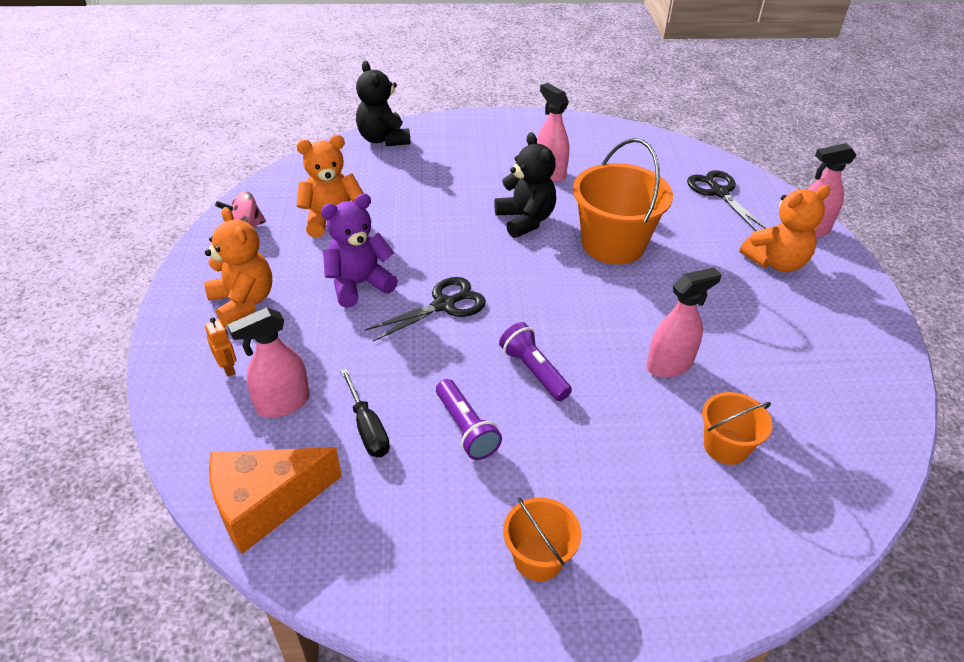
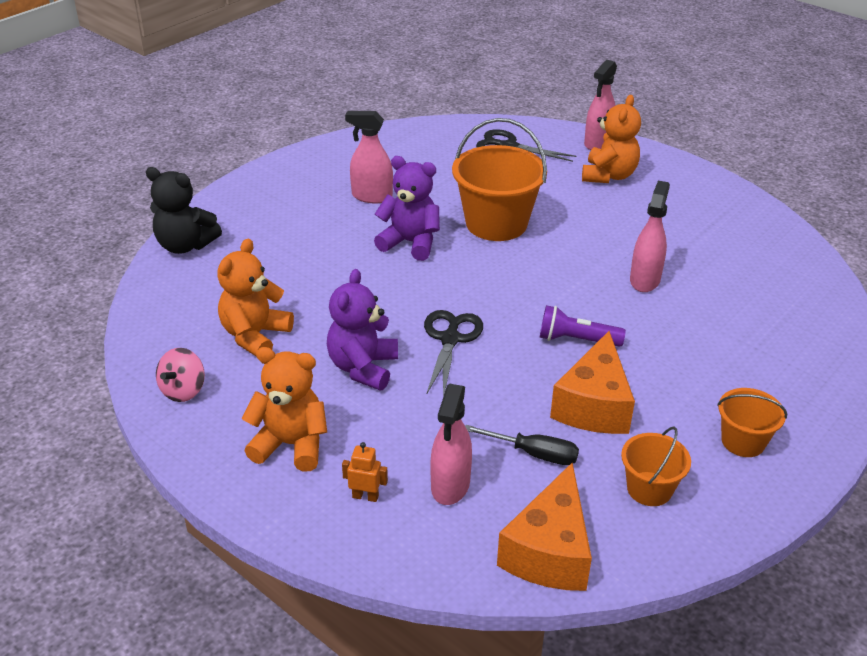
camera: 45 degrees left, 5 degrees down
purple flashlight [436,379,502,460] -> orange cheese [550,331,635,434]
black teddy bear [494,132,556,238] -> purple teddy bear [374,156,440,261]
orange bucket [702,392,773,465] -> orange bucket moved to [621,427,691,506]

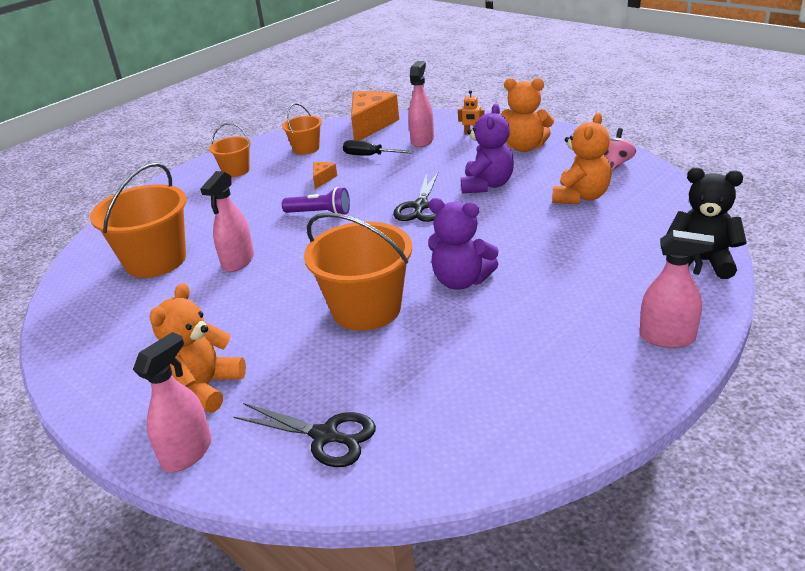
camera: 175 degrees left, 5 degrees down
pink spray bottle [345,111,393,203] -> pink spray bottle moved to [639,230,715,348]
orange cheese [550,331,635,434] -> orange cheese [313,162,337,189], size x0.45
none -> orange bucket [90,162,186,278]

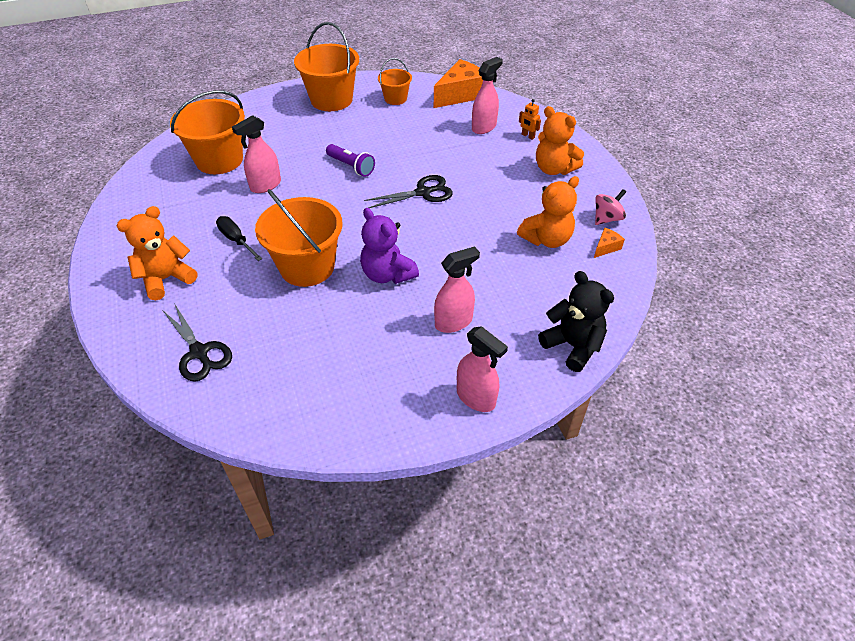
camera: 25 degrees right, 15 degrees up
pink spray bottle [133,332,212,472] -> pink spray bottle moved to [434,246,480,333]
orange bucket [209,123,251,177] -> orange bucket [294,22,359,111], size x1.85
orange cheese [313,162,337,189] -> orange cheese moved to [594,228,625,258]
black screwdriver [343,140,413,156] -> black screwdriver moved to [216,216,263,261]
black scissors [393,171,439,222] -> black scissors turned 150 degrees counterclockwise [364,175,453,208]
purple teddy bear [461,104,514,193] -> none

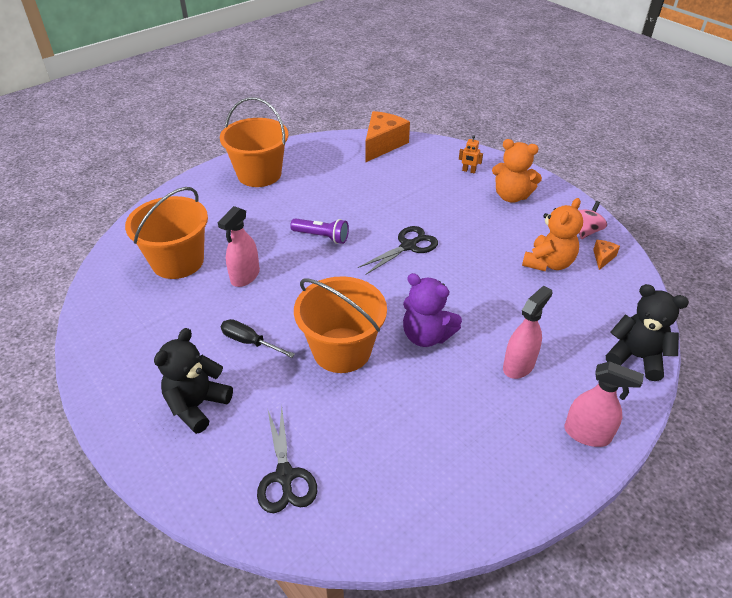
camera: 20 degrees left, 5 degrees down
orange teddy bear [117,206,197,300] -> black teddy bear [154,328,233,434]
black scissors [163,303,232,382] -> black scissors turned 45 degrees clockwise [257,406,317,513]
orange bucket [378,58,412,105] -> none
pink spray bottle [472,57,503,134] -> none

